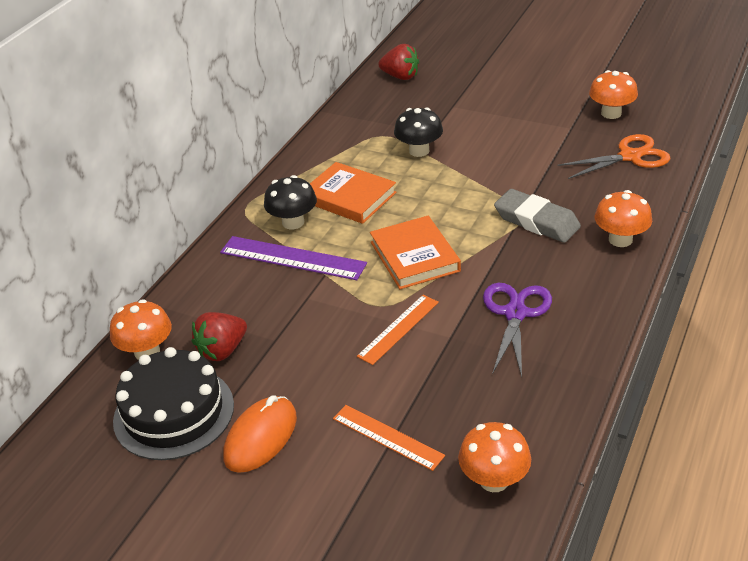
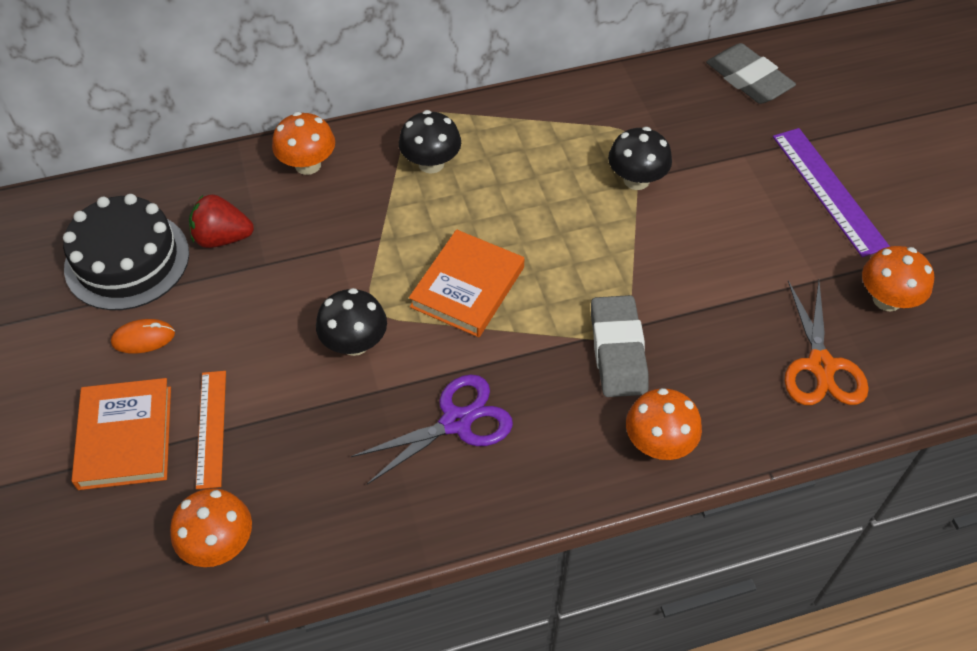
camera: 45 degrees right, 15 degrees up
orange mushroom [110,299,172,360] -> orange mushroom moved to [272,112,335,175]
purple ruler [220,236,367,280] -> purple ruler moved to [773,128,890,257]
orange mouse [224,395,297,473] -> orange mouse [111,319,175,354], size x0.61
orange book [310,162,397,224] -> orange book moved to [72,378,171,490]
orange ruler [357,295,439,365] -> black mushroom [316,288,387,356]
red strawberry [379,44,419,80] -> grey eraser [706,43,796,104]
orange scissors [557,134,670,179] -> orange scissors turned 60 degrees clockwise [785,280,869,405]

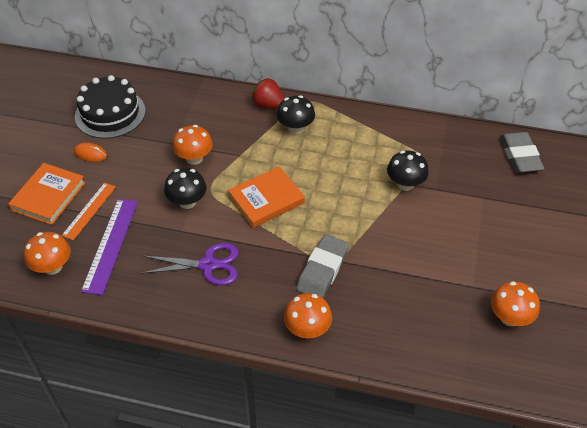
camera: 30 degrees right, 5 degrees down
red strawberry [189,194,254,248] -> red strawberry moved to [251,78,285,109]
orange mushroom [272,112,335,175] -> orange mushroom moved to [172,125,213,165]
purple ruler [773,128,890,257] -> purple ruler moved to [81,199,138,295]
orange scissors [785,280,869,405] -> none

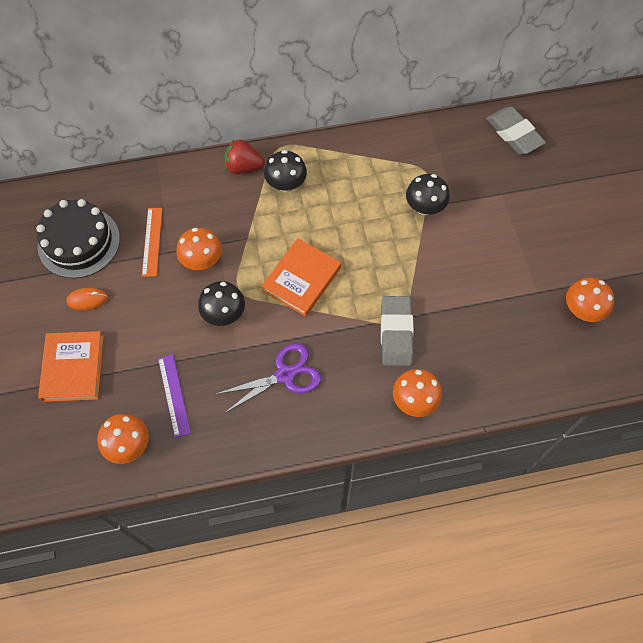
camera: 25 degrees left, 15 degrees up
orange ruler [61,183,116,241] -> orange ruler moved to [142,208,162,277]
purple ruler [81,199,138,295] -> purple ruler [158,354,191,438], size x0.67

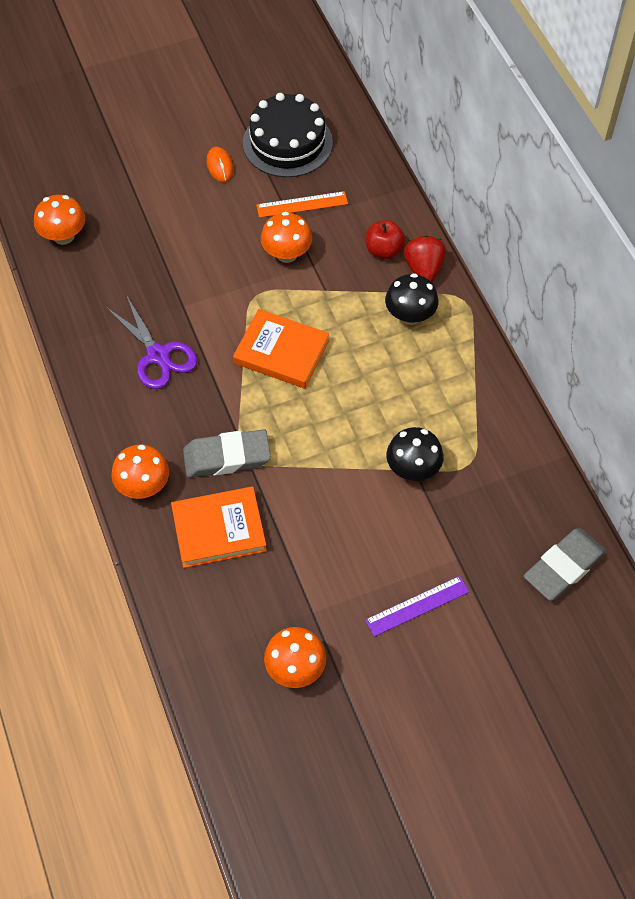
camera: 80 degrees right, 5 degrees down
orange book [38,331,104,402] -> orange book moved to [171,487,267,568]
purple ruler [158,354,191,438] -> purple ruler moved to [365,576,469,637]
black mushroom [198,281,245,326] -> none
none -> red apple [366,220,405,259]

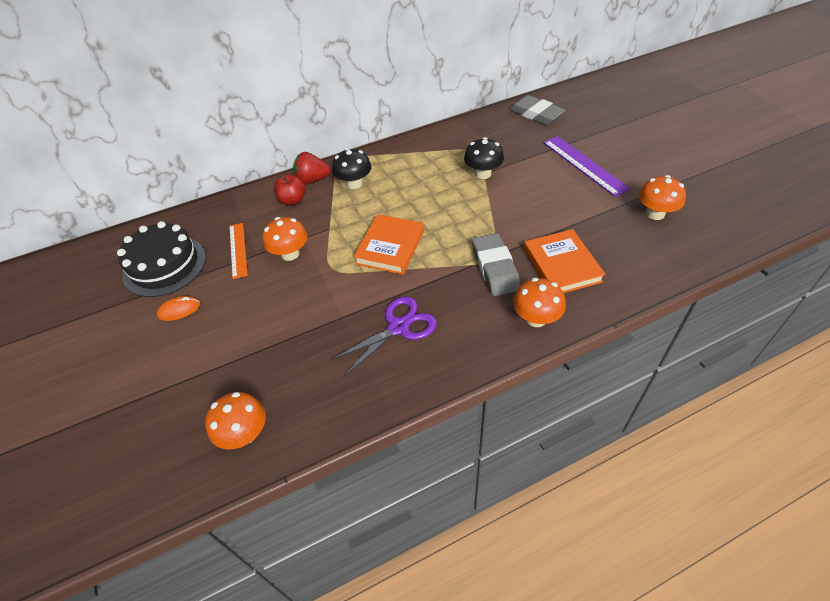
camera: 90 degrees left, 10 degrees down
purple ruler [365,576,469,637] -> purple ruler [543,136,631,197], size x1.50

